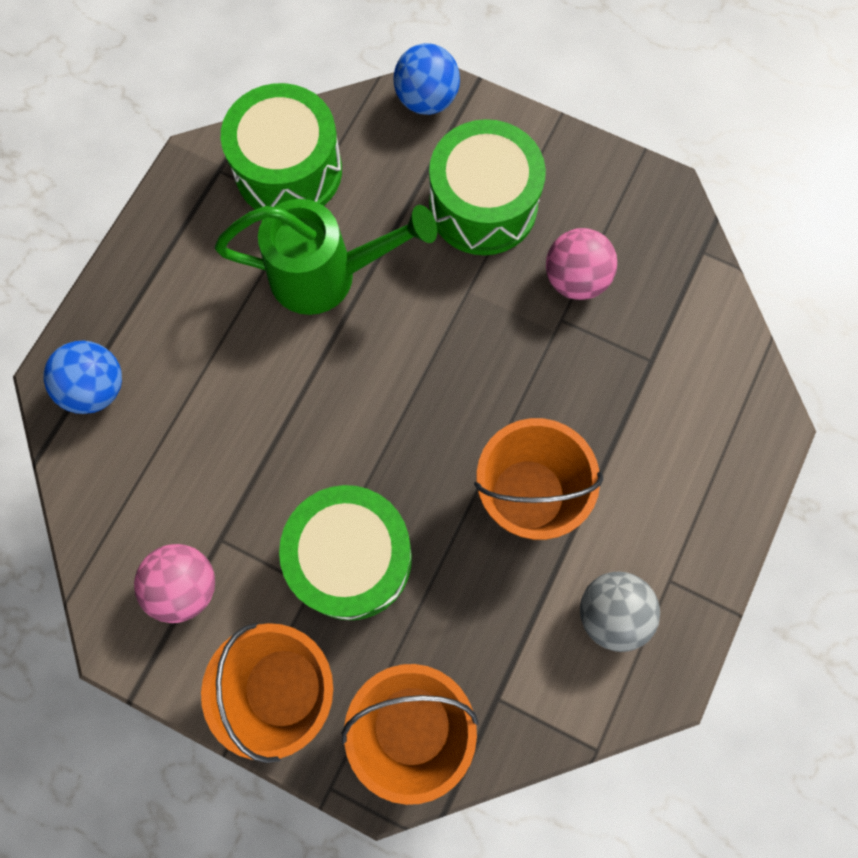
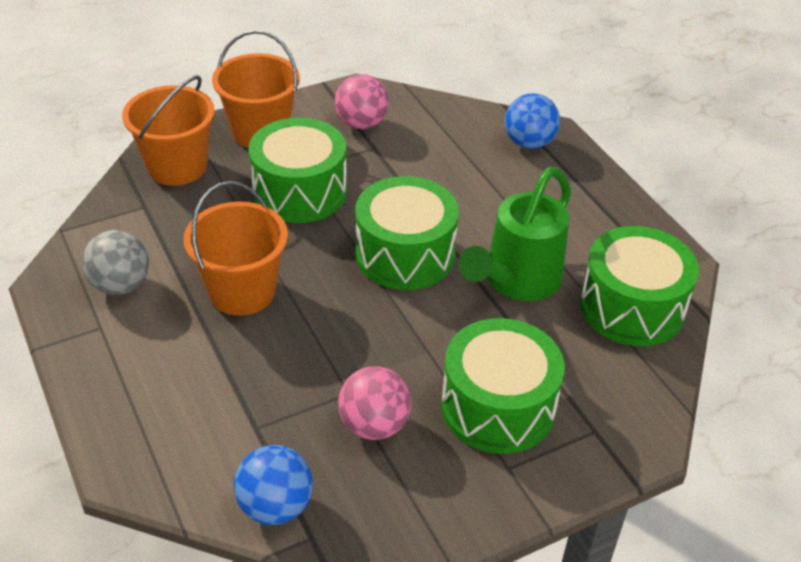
camera: 125 degrees right, 30 degrees down
blue ball [393,43,460,115] -> blue ball moved to [234,445,313,525]
none -> green drum [355,176,459,290]

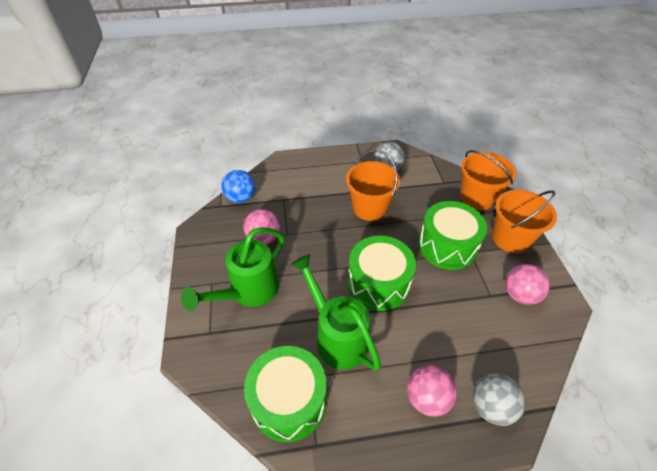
camera: 110 degrees right, 5 degrees up
green drum [441,318,565,454] -> green watering can [181,227,285,311]
blue ball [505,93,560,149] -> grey ball [473,373,526,426]
none -> pink ball [407,365,457,417]

